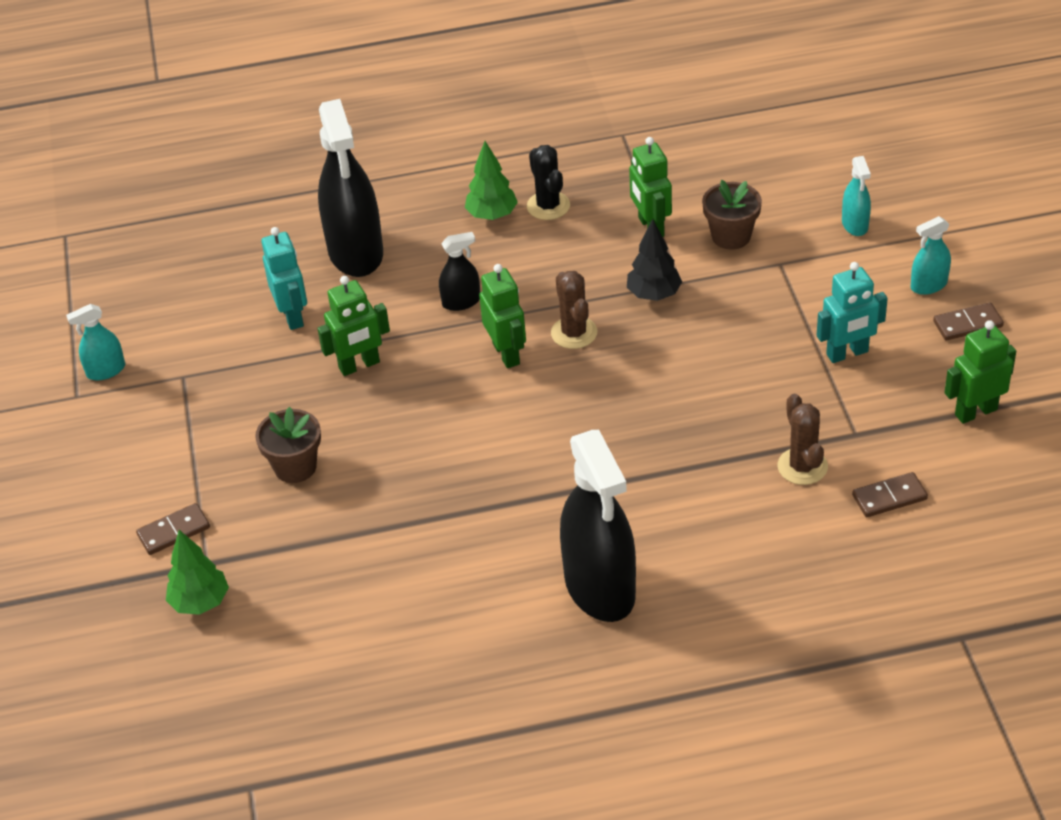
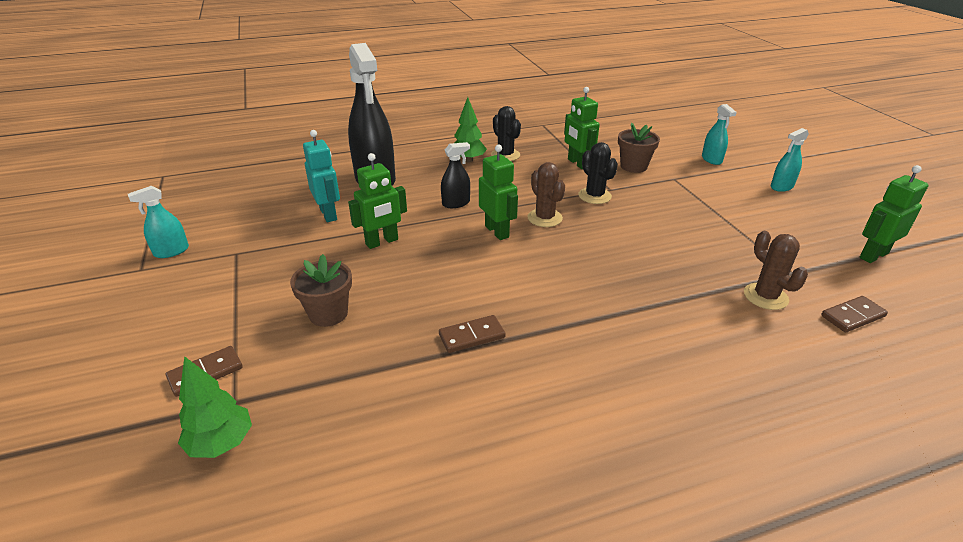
camera: 10 degrees left, 10 degrees down
black spray bottle [560,430,636,622] -> none
black tree [627,219,682,301] -> black cactus [578,142,618,204]
turquoise robot [817,262,888,363] -> none
brown domino [933,302,1004,340] -> brown domino moved to [439,315,505,353]

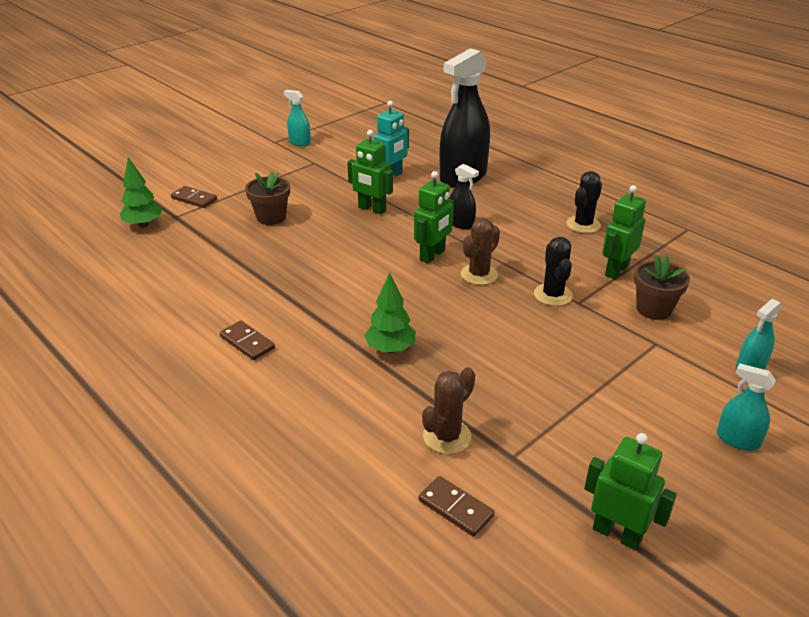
camera: 65 degrees right, 0 degrees up
brown domino [439,315,505,353] -> brown domino moved to [220,320,275,360]
green tree [454,97,487,162] -> green tree moved to [365,272,416,353]
black cactus [578,142,618,204] -> black cactus turned 45 degrees counterclockwise [534,237,573,306]

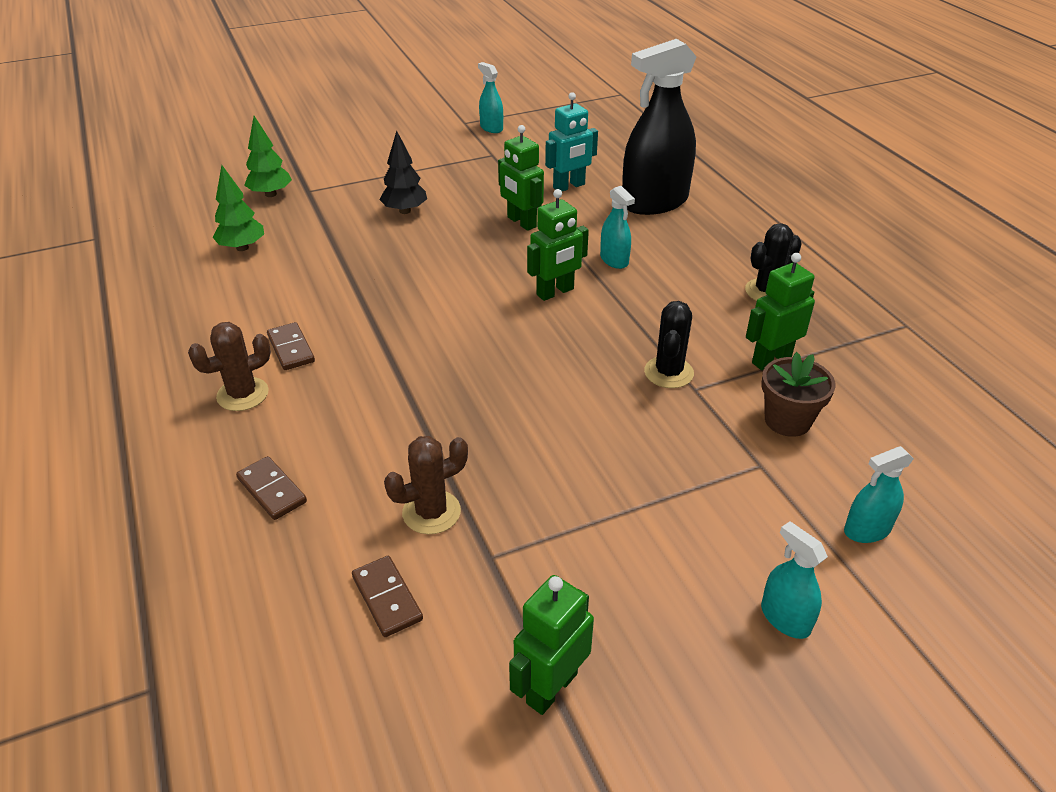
camera: 20 degrees right, 5 degrees up
brown domino [171,186,217,208] -> brown domino moved to [236,456,307,520]
brown flower pot [245,171,290,225] -> black tree [379,131,427,214]
green tree [365,272,416,353] -> green tree moved to [212,165,264,251]
black spray bottle [449,164,479,229] -> turquoise spray bottle [600,186,635,269]
brown cactus [461,218,500,285] -> brown cactus moved to [188,322,271,411]
green robot [584,433,677,550] -> green robot turned 105 degrees counterclockwise [509,575,594,715]

